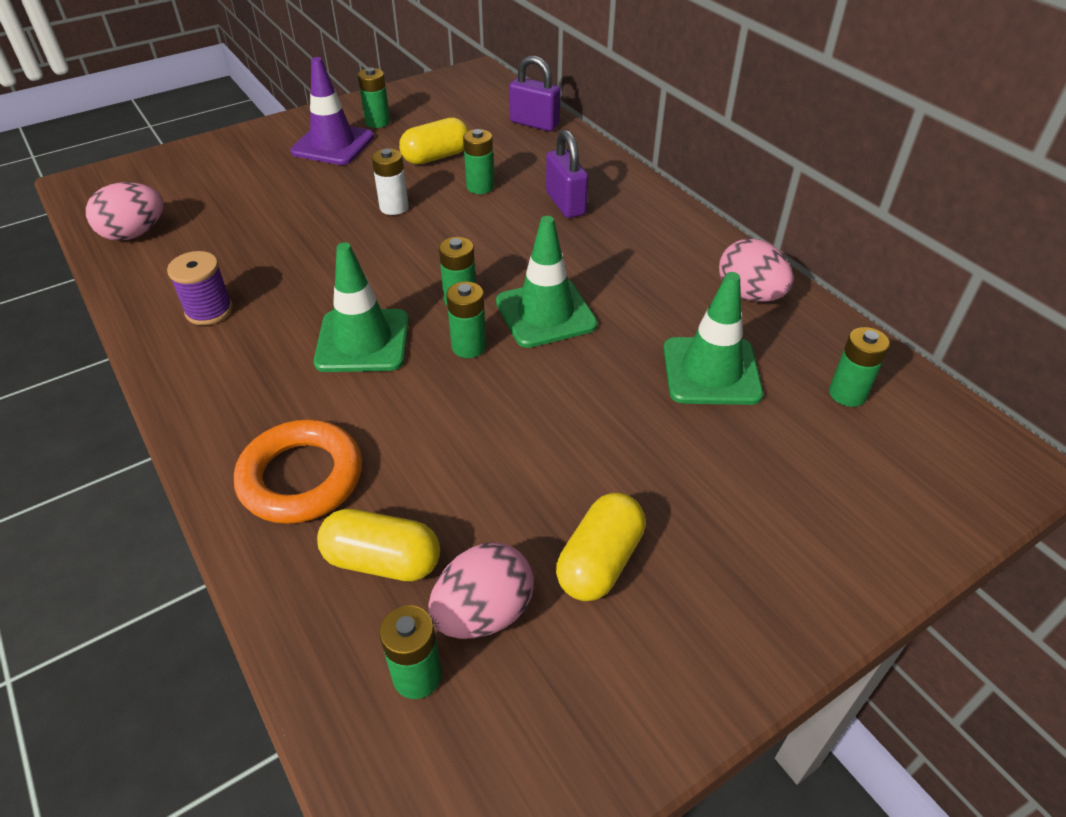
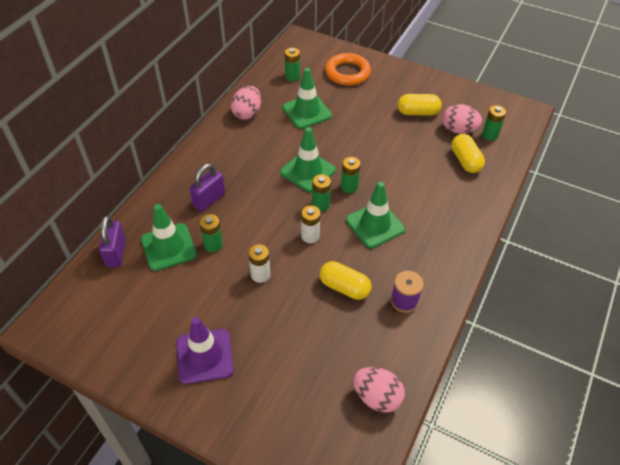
camera: 120 degrees left, 5 degrees up
orange ring [234,419,362,524] -> orange ring moved to [325,53,371,85]
green battery [358,67,390,128] -> none
yellow capsule [399,117,469,165] -> yellow capsule moved to [320,261,371,300]
none -> green traffic cone [141,204,197,271]
none -> white battery [301,206,320,243]

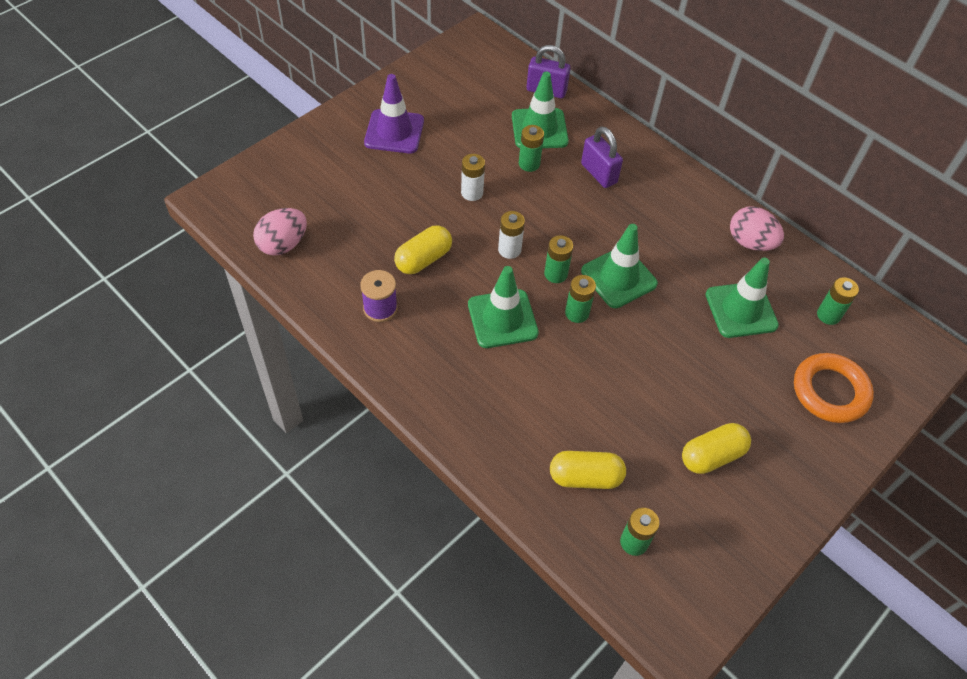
camera: 105 degrees right, 5 degrees up
yellow capsule [398,94,442,116] -> yellow capsule turned 45 degrees clockwise [682,423,751,474]
pink egg [443,104,482,134] -> none

